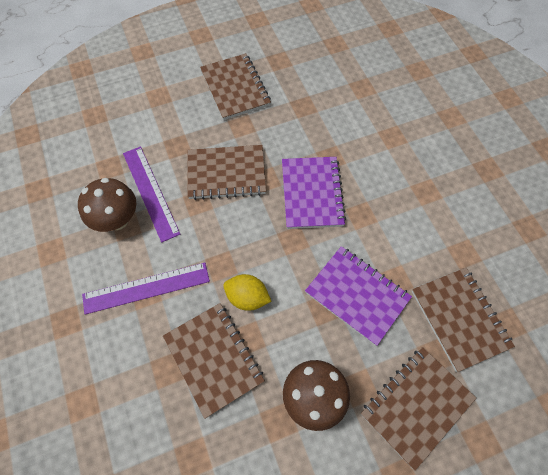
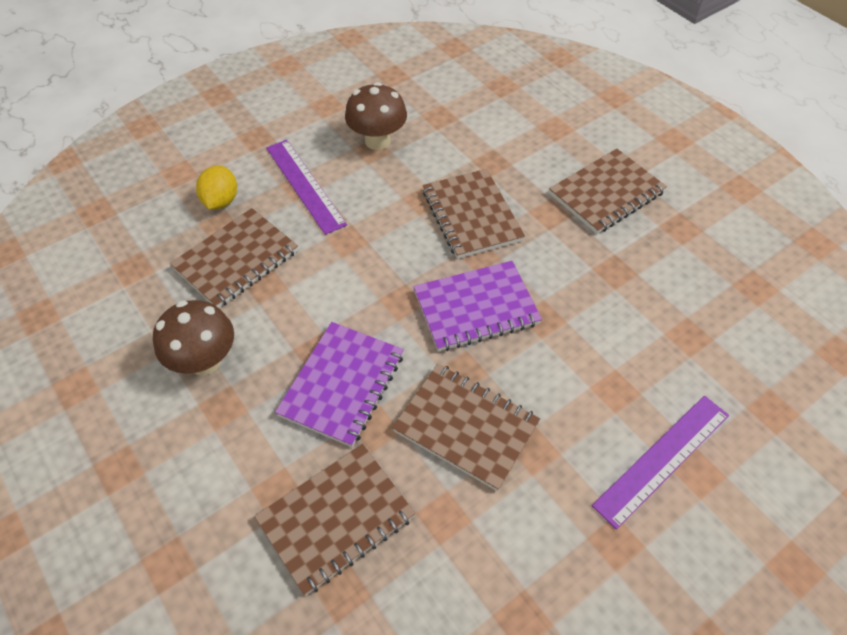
camera: 75 degrees right, 10 degrees down
purple ruler [123,147,180,242] -> purple ruler moved to [592,396,729,530]
yellow lemon [223,274,272,311] -> yellow lemon moved to [196,166,237,209]
brown notebook [361,347,476,471] -> brown notebook moved to [392,364,540,491]

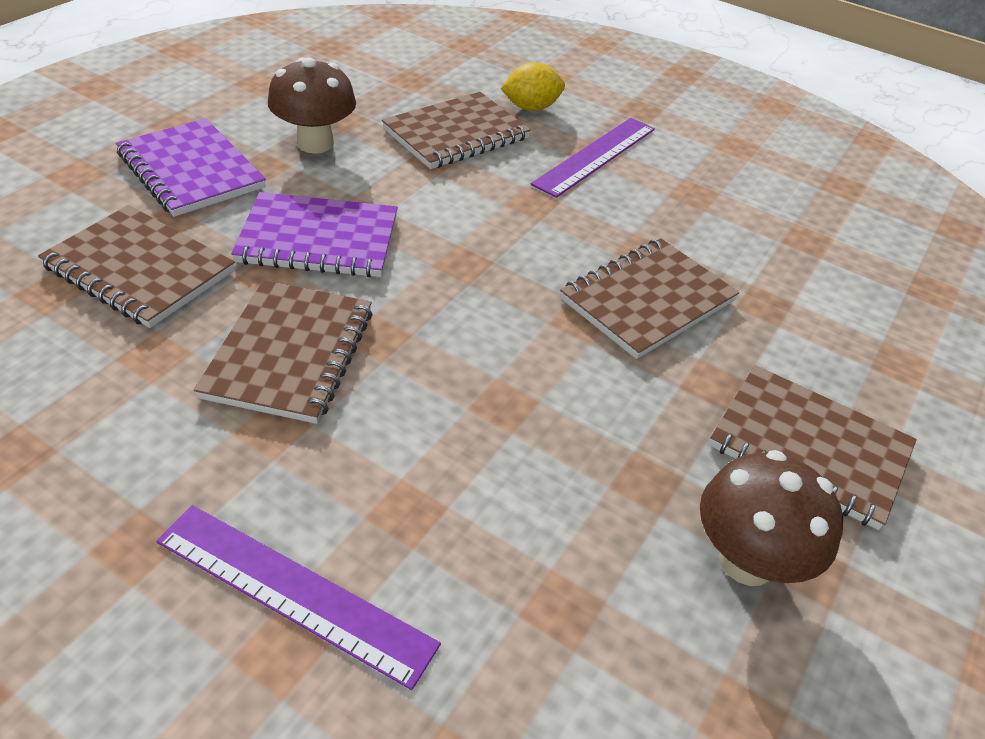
camera: 65 degrees right, 10 degrees down
brown notebook [170,208,298,308] -> brown notebook turned 60 degrees counterclockwise [382,92,531,169]
brown mushroom [345,82,407,150] -> brown mushroom moved to [700,450,843,586]
purple notebook [413,261,542,352] -> purple notebook moved to [116,118,266,217]

